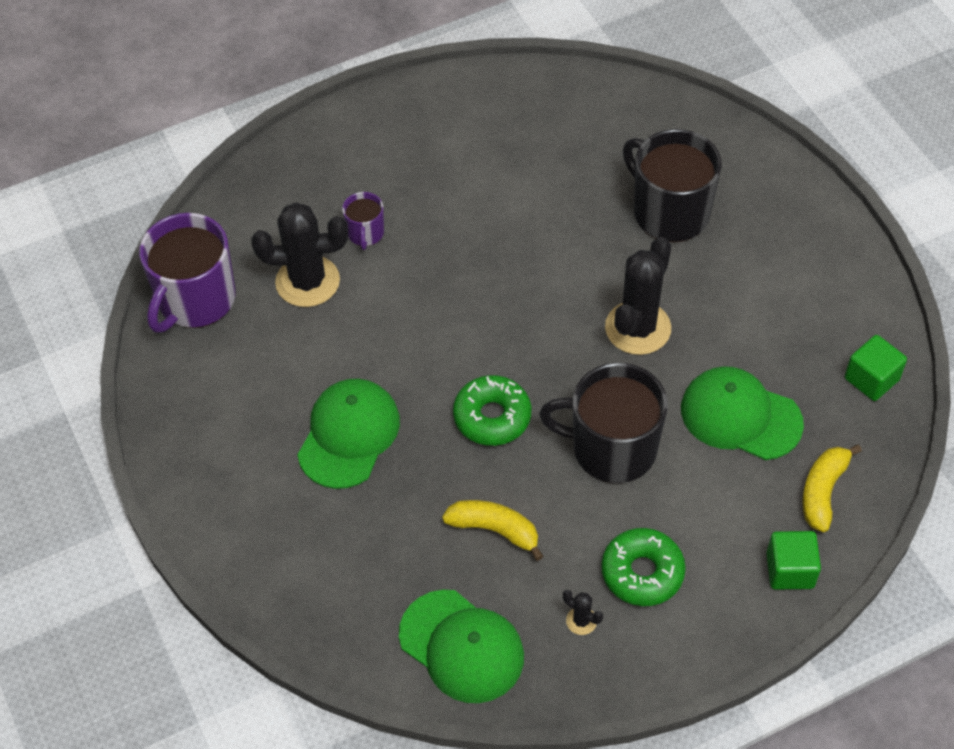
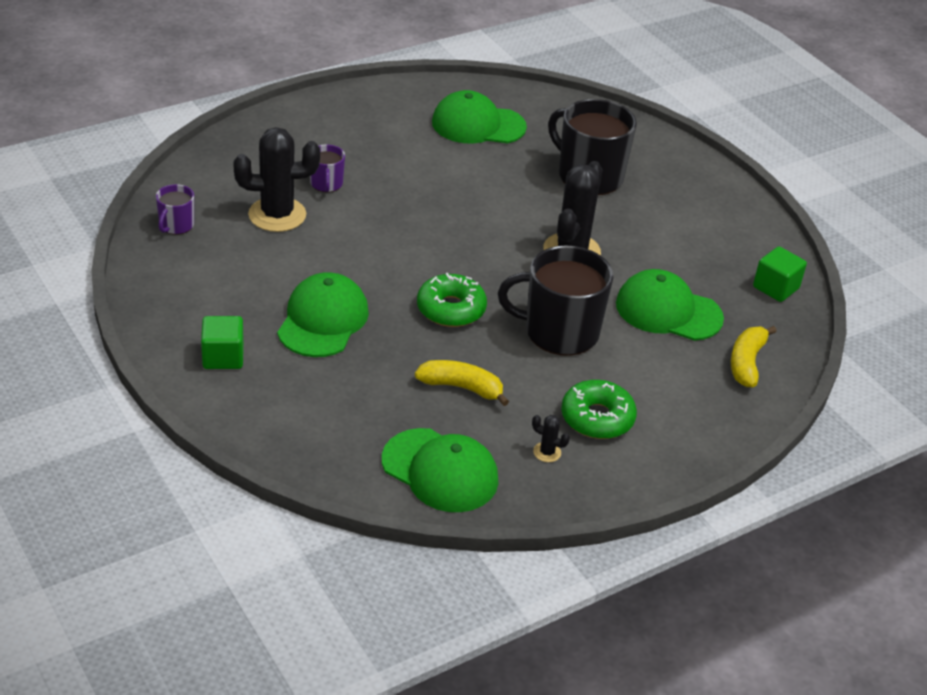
camera: 10 degrees left, 15 degrees down
purple mug [139,213,236,333] -> purple mug [156,184,194,235], size x0.49
green cube [766,531,821,590] -> green cube moved to [201,316,244,369]
none -> green cap [432,90,527,144]

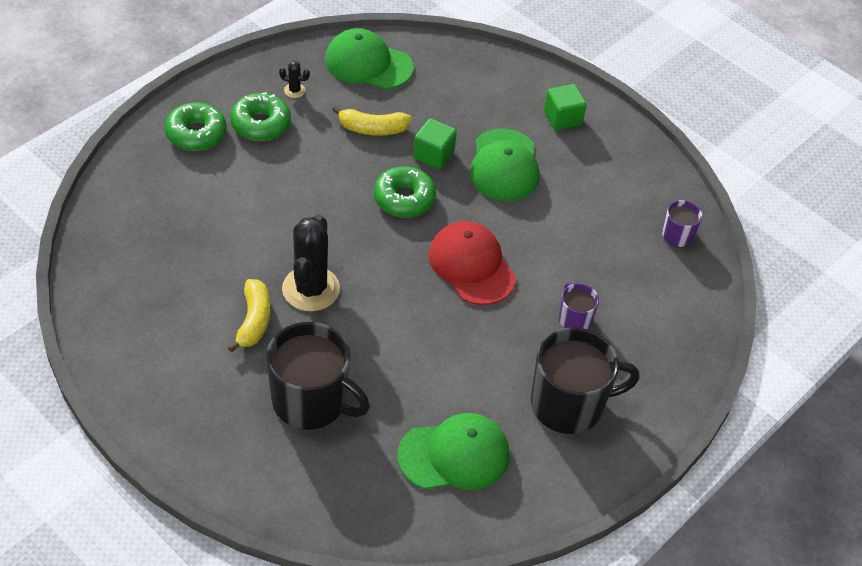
camera: 165 degrees right, 10 degrees up
black cactus [233,127,320,232] -> none
black mug [498,245,614,356] -> black mug moved to [531,327,640,434]
green cap [616,269,724,341] -> none
yellow banana [731,326,777,387] -> yellow banana moved to [228,279,270,353]
green cube [753,246,807,302] -> green cube moved to [413,118,457,169]
none -> green donut [165,102,227,151]
none -> red cap [428,221,516,305]

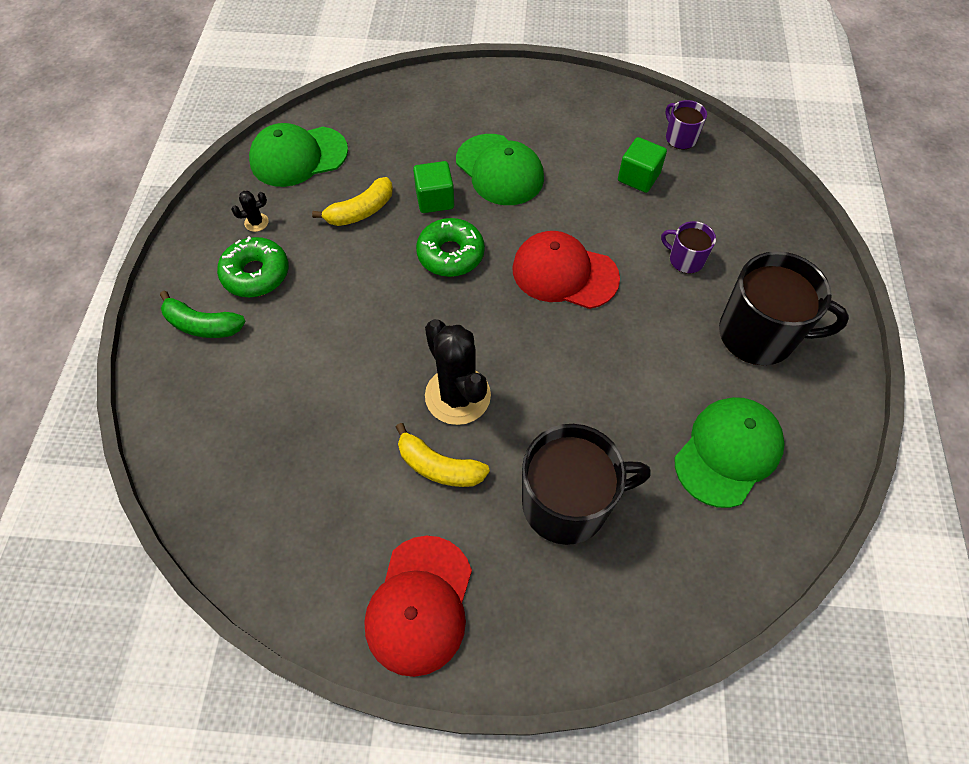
camera: 35 degrees left, 10 degrees up
green donut [165,102,227,151] -> green banana [160,291,246,338]
yellow banana [228,279,270,353] -> yellow banana turned 150 degrees clockwise [396,423,490,487]
black mug [531,327,640,434] -> black mug turned 60 degrees clockwise [719,251,849,365]
green cube [544,84,587,131] -> green cube moved to [618,137,667,193]
none -> red cap [364,536,472,677]

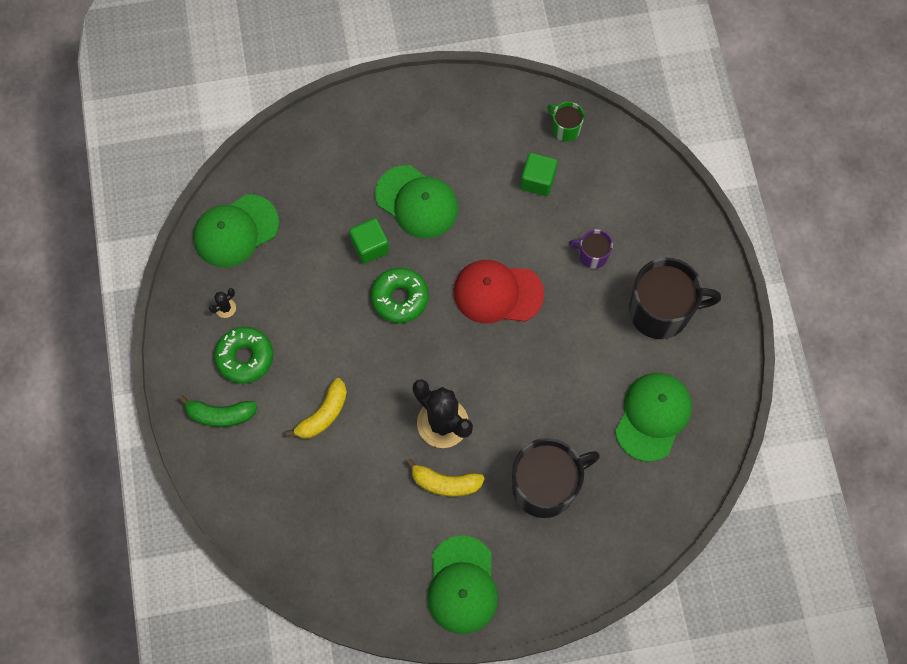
camera: 15 degrees left, 10 degrees up
yellow banana [312,177,393,226] -> yellow banana moved to [285,378,347,439]
red cap [364,536,472,677] -> green cap [427,535,498,634]
purple mug [666,100,707,150] -> green mug [547,102,584,142]

